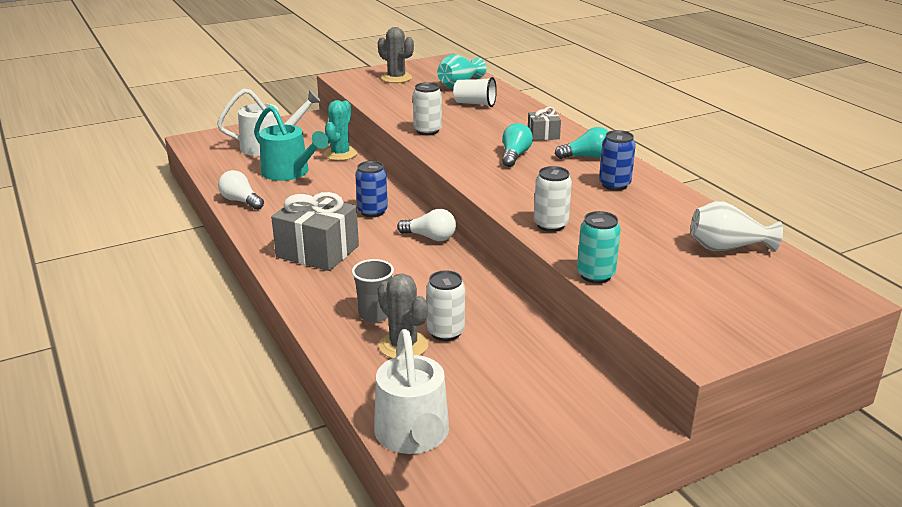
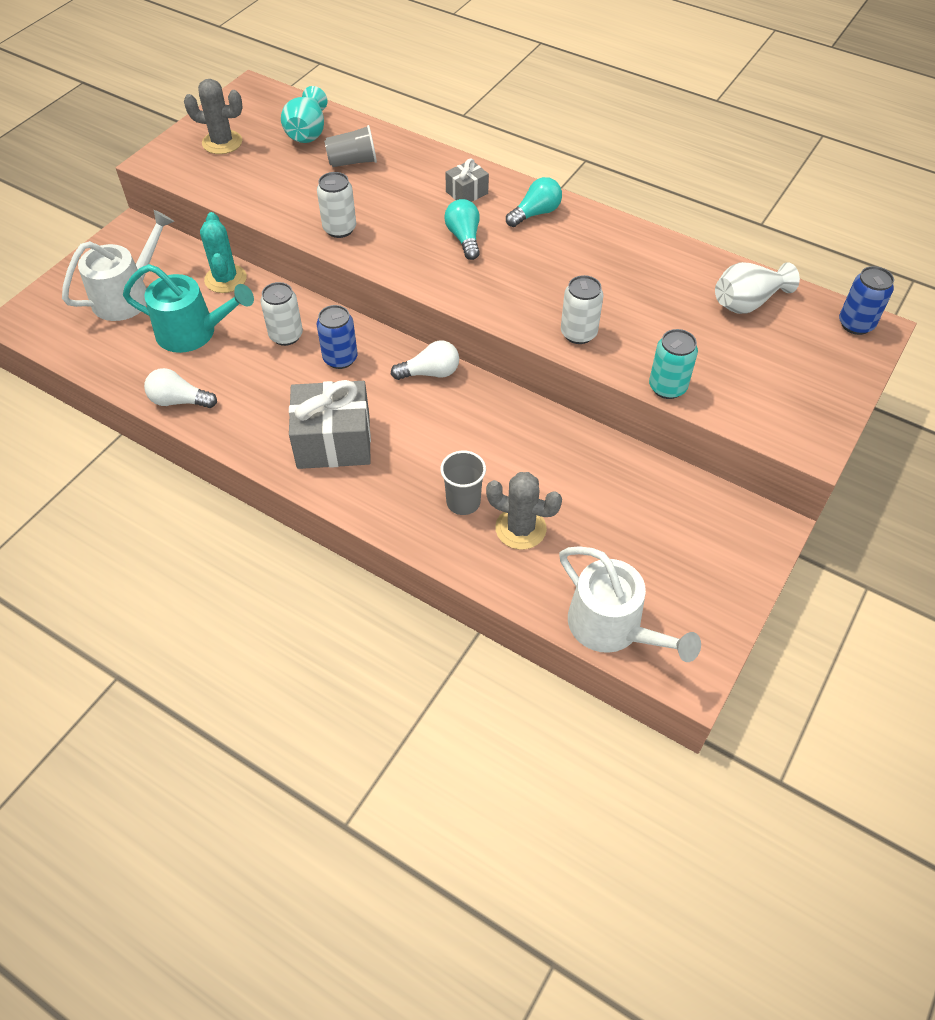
camera: 30 degrees left, 25 degrees up
white can [426,270,465,341] -> white can moved to [260,282,303,346]
white cup [453,77,497,107] -> grey cup [324,125,377,167]
blue can [599,130,636,191] -> blue can moved to [839,266,894,335]

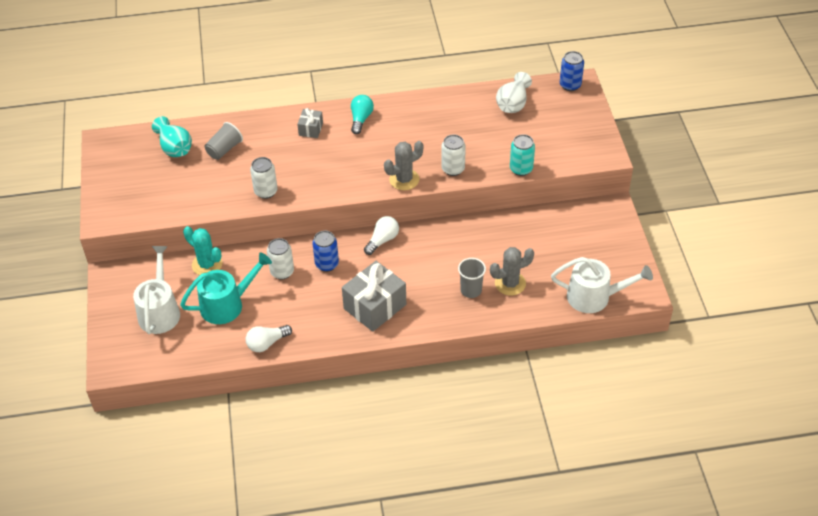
camera: 40 degrees left, 5 degrees down
grey cactus [184,79,243,154] -> grey cactus moved to [384,141,424,190]
turquoise light bulb [444,199,480,260] -> none

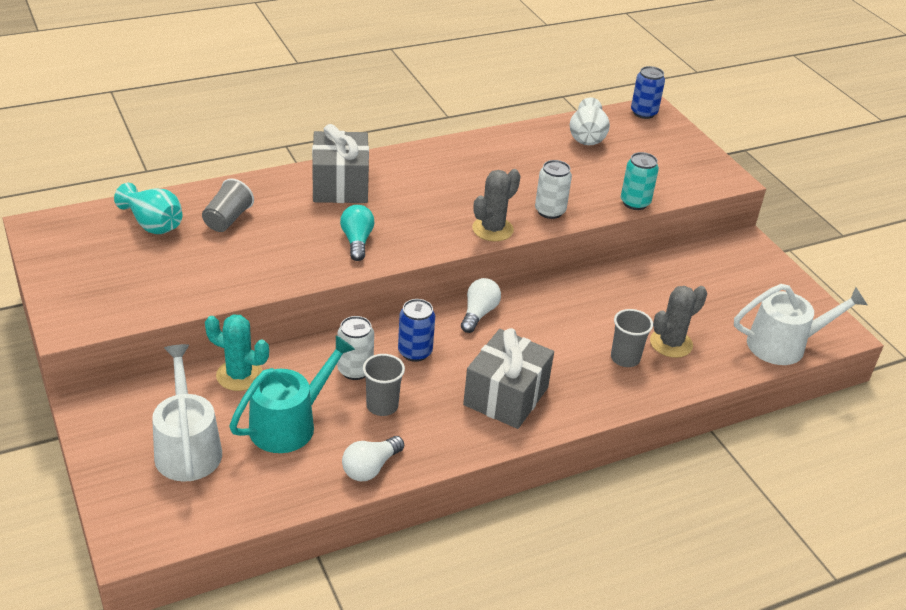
camera: 20 degrees left, 10 degrees down
white can [250,157,278,199] -> none
grey gift [297,108,323,138] -> grey gift [312,124,369,203], size x1.97
turquoise light bulb [351,95,374,134] -> turquoise light bulb moved to [340,205,374,261]
none -> grey cup [363,354,405,416]

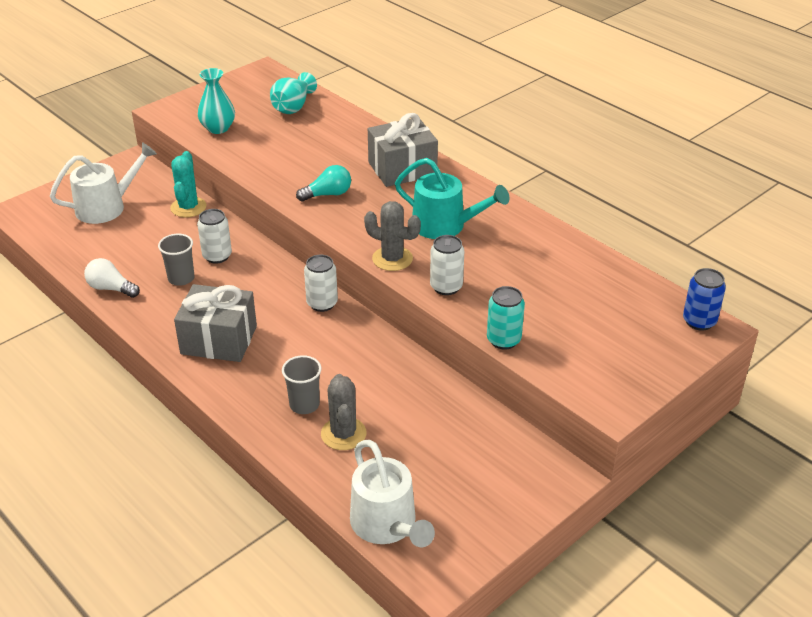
camera: 75 degrees right, 0 degrees up
grey cup [202,179,254,232] -> none
turquoise watering can [229,335,355,453] -> turquoise watering can moved to [395,158,509,239]
blue can [398,299,435,362] -> none
white light bulb [461,278,501,333] -> white can [304,255,338,312]
white vase [570,97,610,145] -> none
grey cactus [650,286,707,358] -> grey cactus turned 45 degrees clockwise [321,374,366,450]
none -> turquoise vase [198,68,235,134]

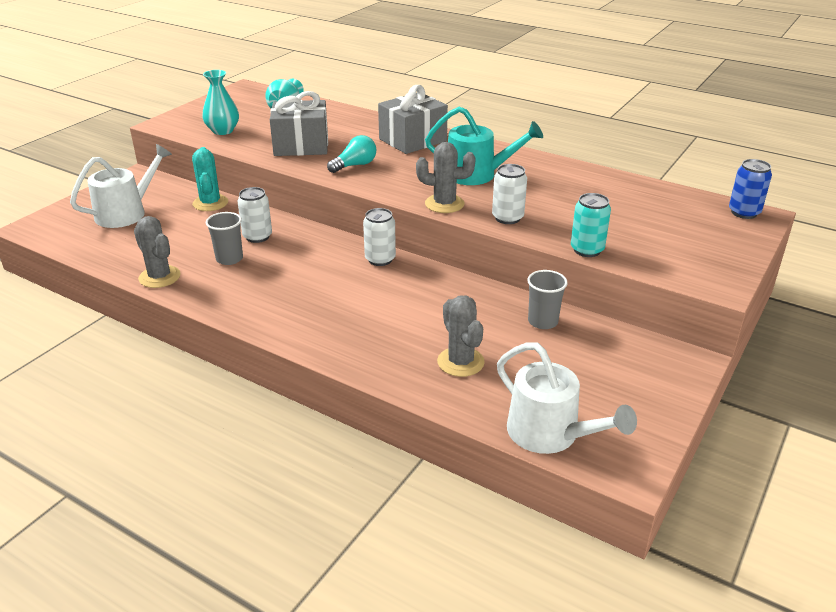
camera: 15 degrees left, 5 degrees down
white light bulb [84,258,140,298] -> grey cactus [134,216,181,288]
grey gift [174,284,257,362] -> grey gift moved to [270,91,328,156]
grey cup [282,355,322,414] -> grey cup moved to [527,270,568,329]

